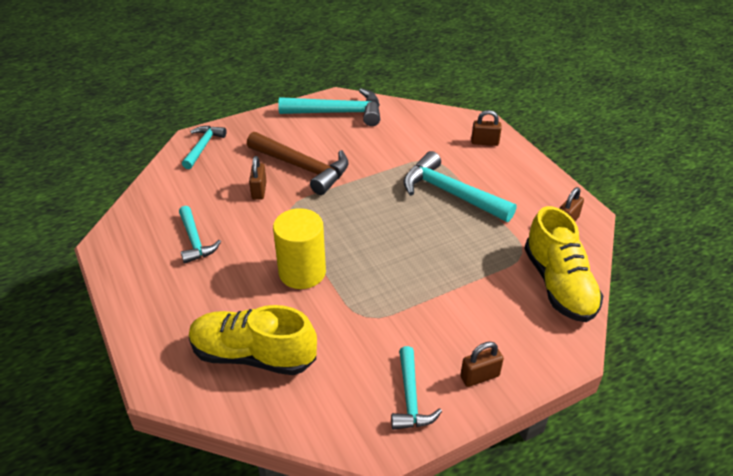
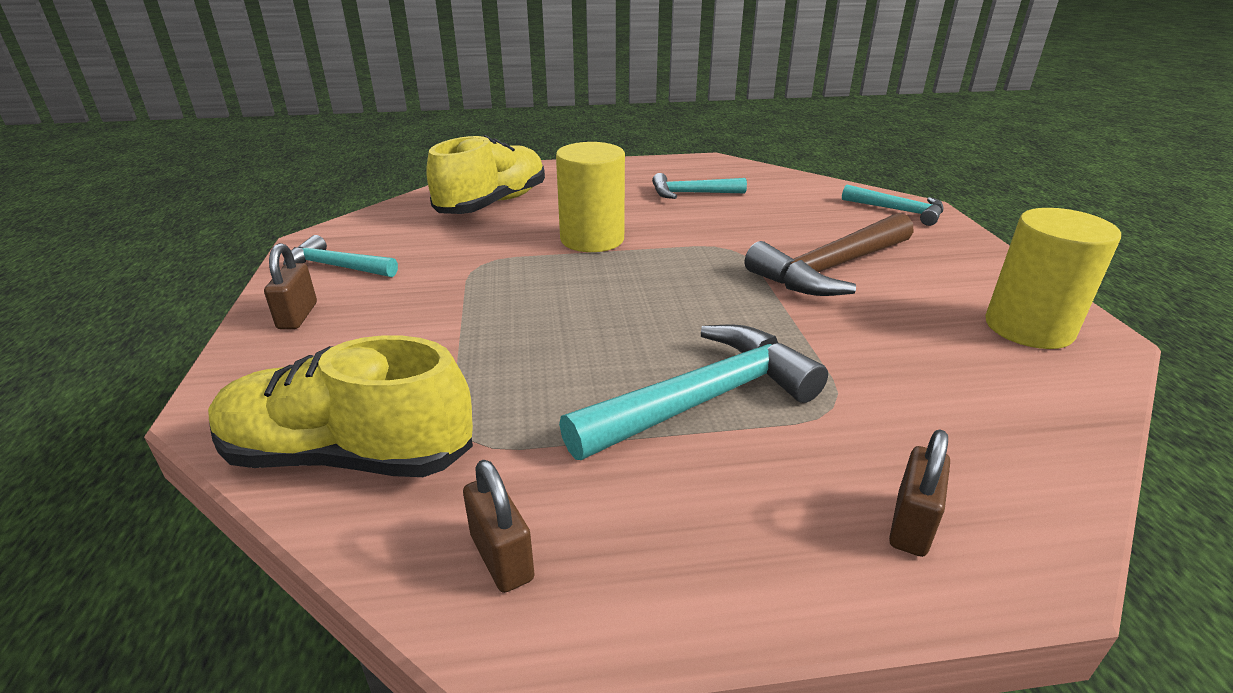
camera: 110 degrees right, 10 degrees down
brown padlock [249,156,267,200] -> none
turquoise hammer [278,88,380,126] -> yellow cylinder [985,208,1121,349]

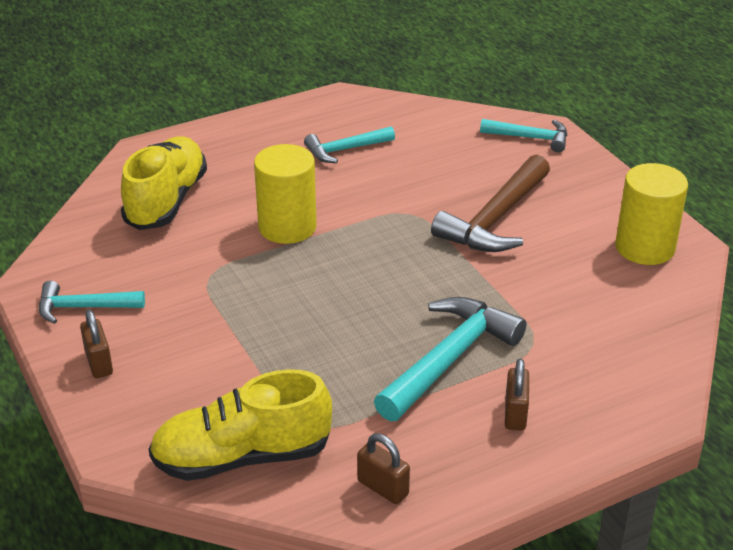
camera: 20 degrees left, 5 degrees up
brown padlock [889,429,950,557] -> brown padlock moved to [505,358,529,431]

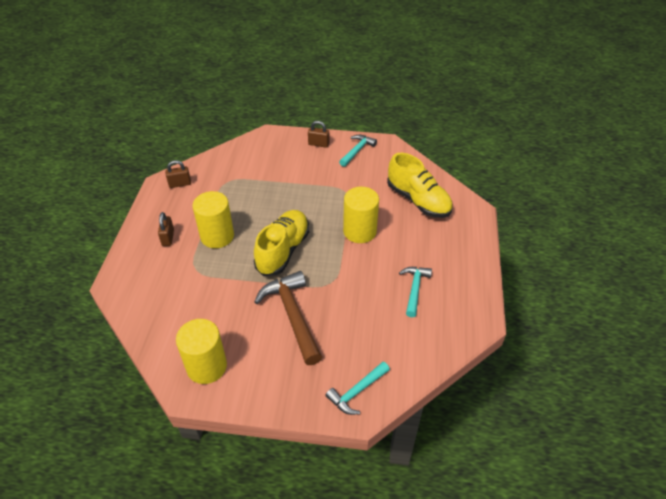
camera: 125 degrees right, 10 degrees up
yellow shoe [148,369,332,481] -> yellow shoe moved to [254,210,309,276]
turquoise hammer [374,297,527,422] -> yellow cylinder [192,191,234,248]
brown padlock [505,358,529,431] -> brown padlock turned 45 degrees clockwise [158,212,174,246]

